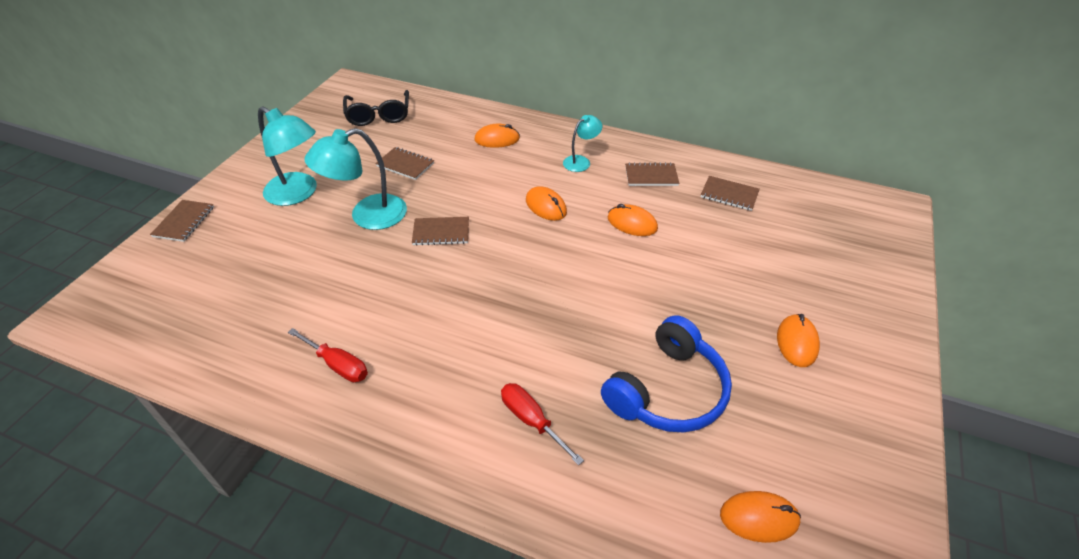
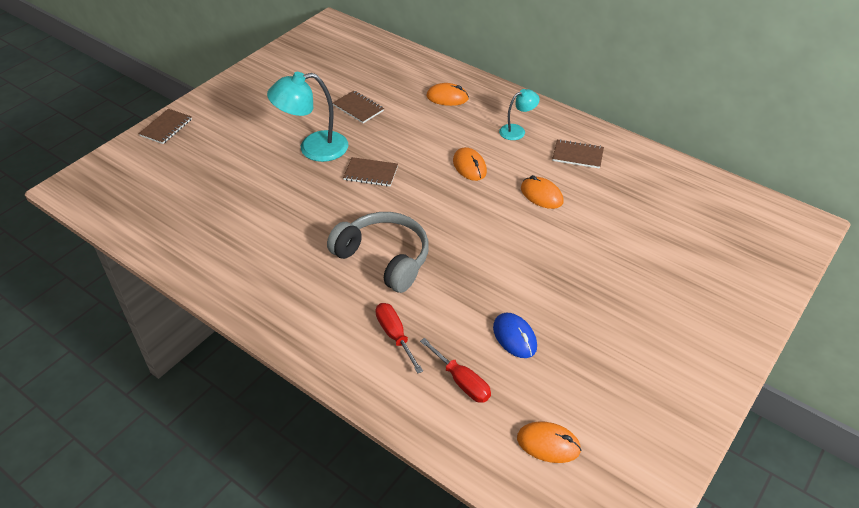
camera: 15 degrees right, 0 degrees up
turquoise lamp [258,107,317,206] -> none
red screwdriver [288,328,368,382] -> red screwdriver moved to [420,338,491,403]
black glasses [343,90,409,126] -> none
blue headphones [601,315,732,433] -> blue mouse [493,313,537,358]
brown notebook [701,176,760,211] -> none
orange mouse [777,314,820,367] -> none
none -> grey headphones [327,212,429,293]

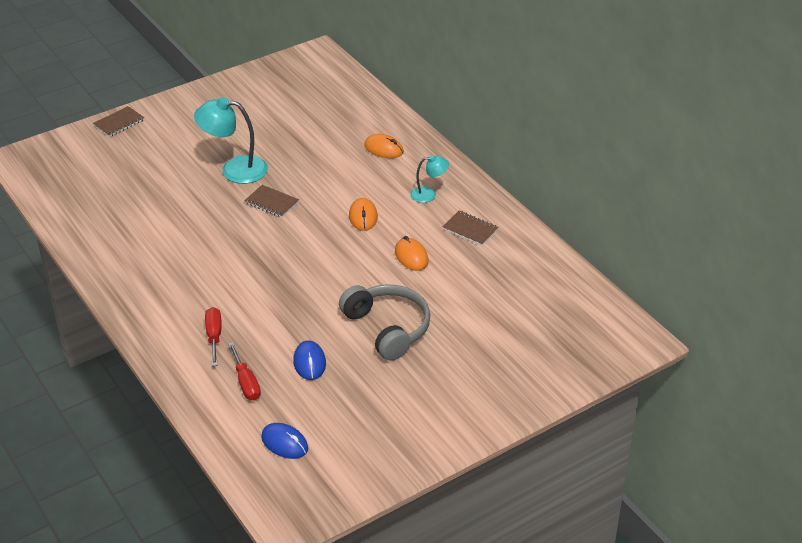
camera: 20 degrees right, 5 degrees down
grey headphones [327,212,429,293] -> grey headphones moved to [339,284,430,361]
brown notebook [333,91,384,123] -> none
orange mouse [517,421,581,463] -> blue mouse [261,423,308,459]

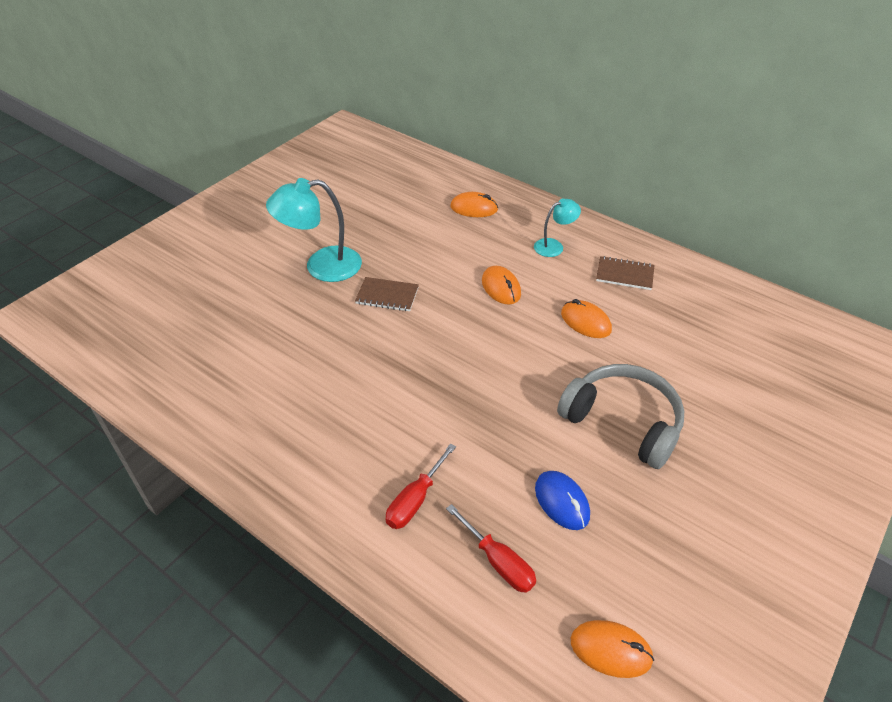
camera: 20 degrees left, 5 degrees up
brown notebook [93,106,144,137] -> none
red screwdriver [205,307,222,366] -> red screwdriver turned 120 degrees counterclockwise [386,443,456,529]
blue mouse [261,423,308,459] -> orange mouse [571,620,654,678]

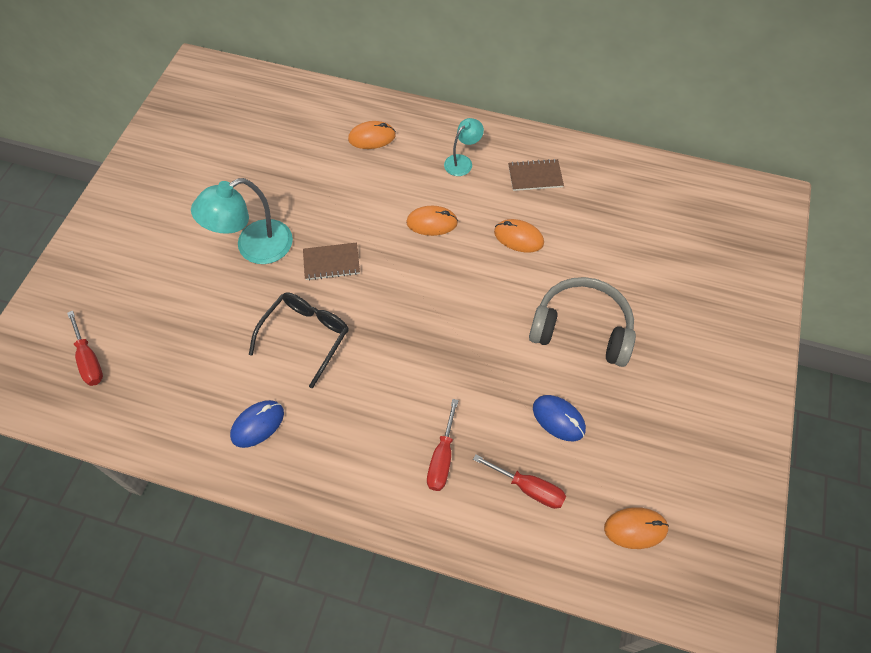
camera: 20 degrees left, 15 degrees up
orange mouse [482,266,521,305] -> orange mouse turned 45 degrees counterclockwise [406,206,458,236]
none -> red screwdriver [67,311,103,386]
none -> blue mouse [230,400,284,448]
none -> black glasses [249,293,349,388]

